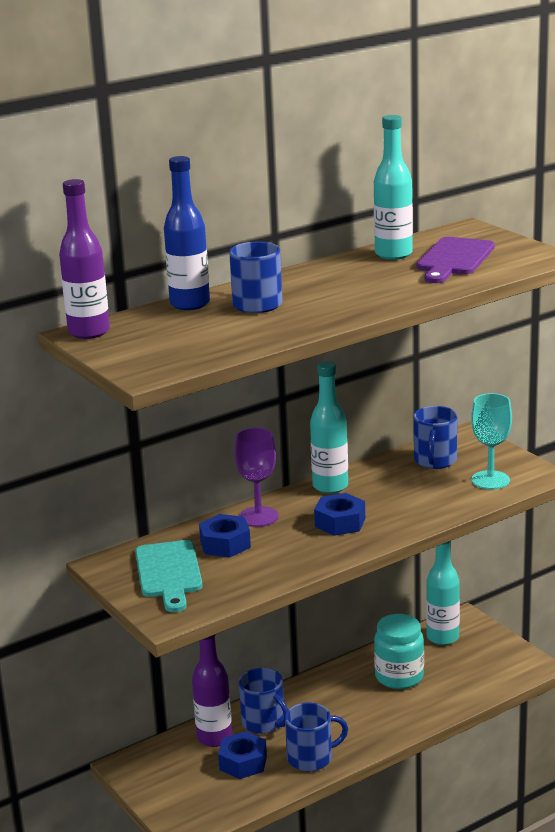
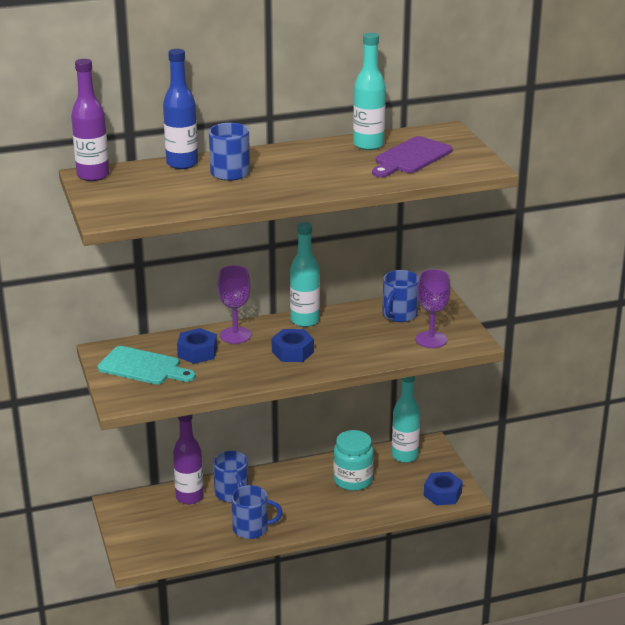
camera: 15 degrees right, 5 degrees up
turquoise cutting board [135,540,203,612] -> turquoise cutting board turned 75 degrees counterclockwise [98,346,196,384]
blue nut [218,731,267,779] -> blue nut moved to [424,472,463,506]
turquoise goblet [471,393,512,490] -> purple goblet [416,269,451,348]

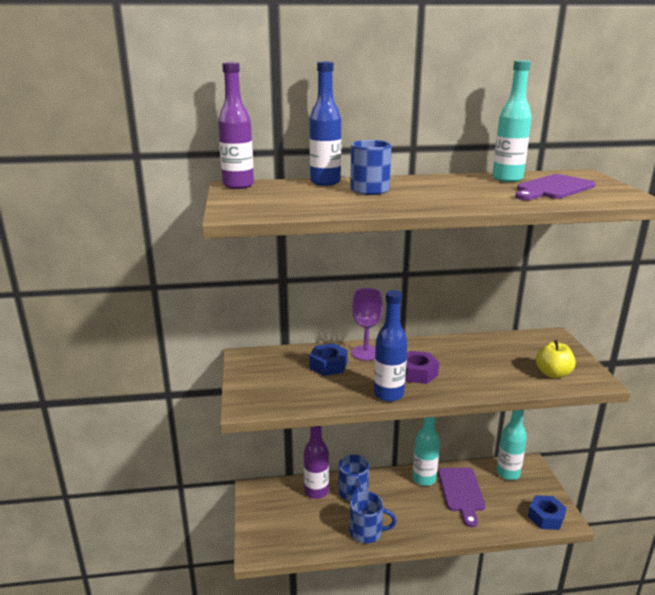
camera: 10 degrees right, 5 degrees down
turquoise cutting board [98,346,196,384] -> none
blue nut [272,329,314,362] -> purple nut [405,351,439,384]
turquoise bottle [290,222,320,327] -> turquoise bottle moved to [412,417,440,486]
turquoise jar [333,430,374,491] -> purple cutting board [438,468,485,527]
blue mug [382,270,419,322] -> none
purple goblet [416,269,451,348] -> yellow apple [536,340,576,378]
none -> blue bottle [374,290,407,402]

